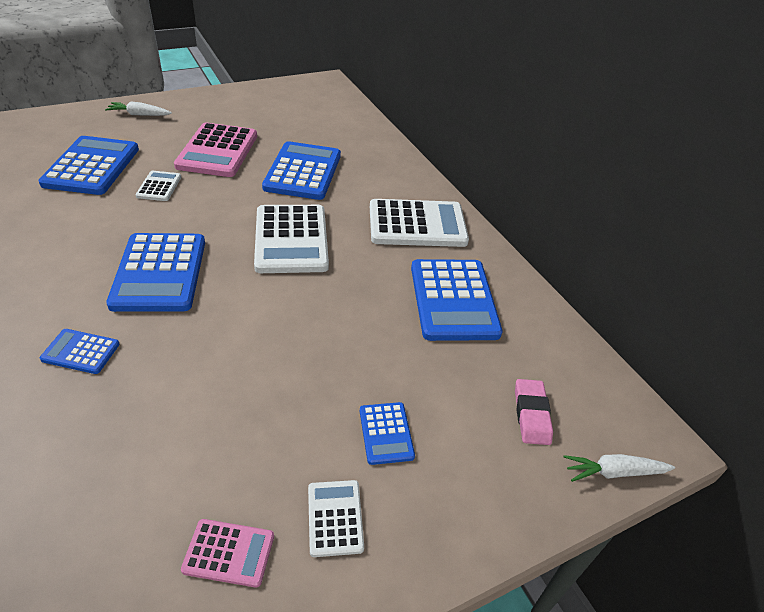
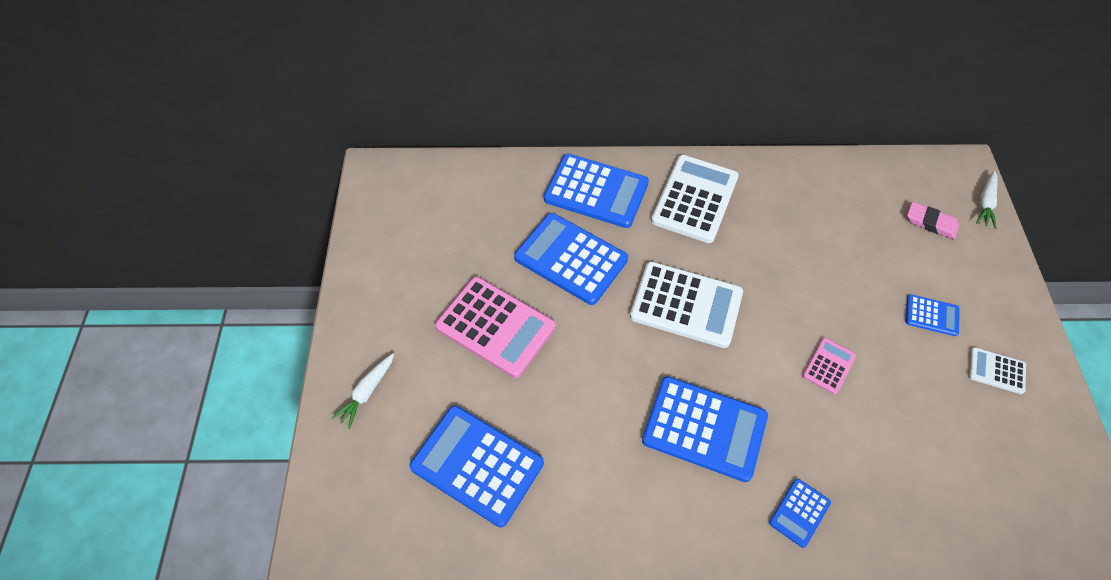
camera: 60 degrees left, 15 degrees up
white calculator [135,171,181,201] -> none
pink calculator [181,519,274,588] -> pink calculator moved to [802,338,856,395]
blue calculator [411,259,503,341] -> blue calculator moved to [544,154,649,228]

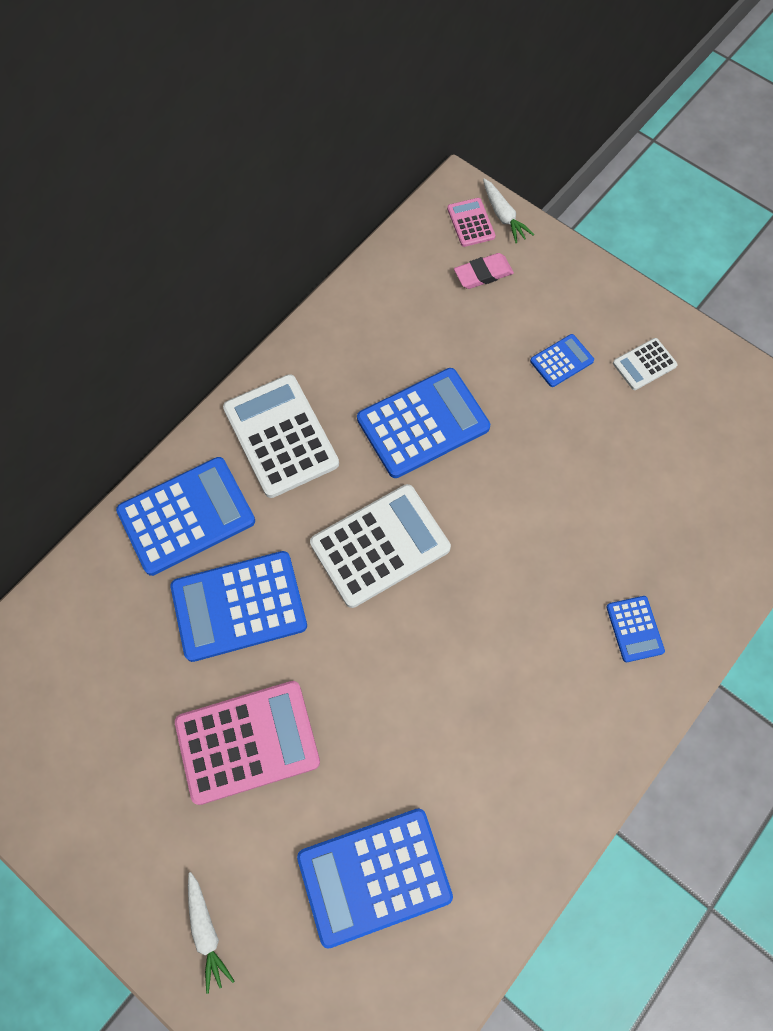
camera: 50 degrees left, 10 degrees up
blue calculator [642,376,768,482] -> blue calculator moved to [357,368,490,478]
pink calculator [802,338,856,395] -> pink calculator moved to [447,198,496,247]

